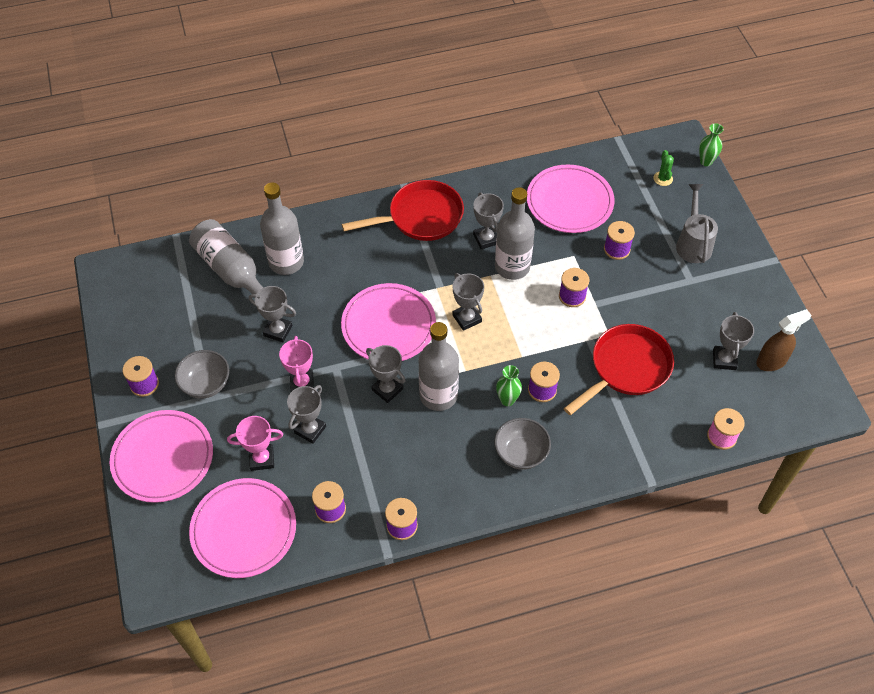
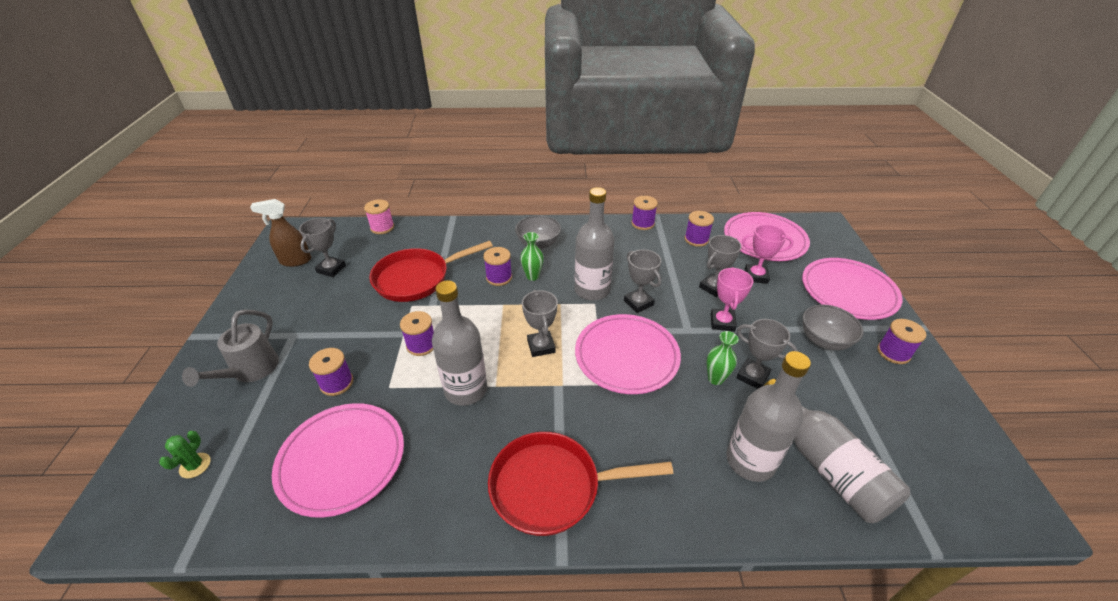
camera: 165 degrees left, 15 degrees down
grey trophy [473,192,504,249] -> none
green vase [699,123,723,166] -> green vase moved to [707,331,739,385]

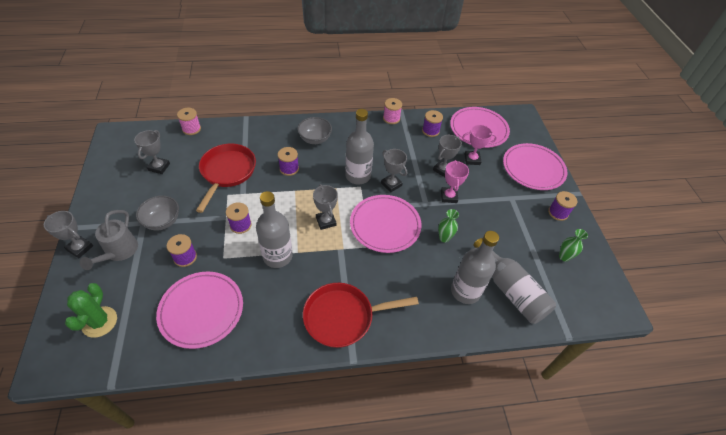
camera: 10 degrees left, 10 degrees up
green cactus [159,431,210,478] -> green cactus [65,283,117,338], size x1.73
brown spray bottle [250,199,311,267] -> none
red pan [369,241,493,302] -> red pan turned 135 degrees clockwise [196,144,256,213]
green vase [520,232,544,281] -> green vase moved to [559,229,588,262]
purple spool [632,196,658,230] -> pink spool [383,98,402,124]
grey trophy [737,319,798,389] -> grey trophy moved to [44,211,93,258]
grey bowl [802,305,863,350] -> grey bowl moved to [136,196,179,231]

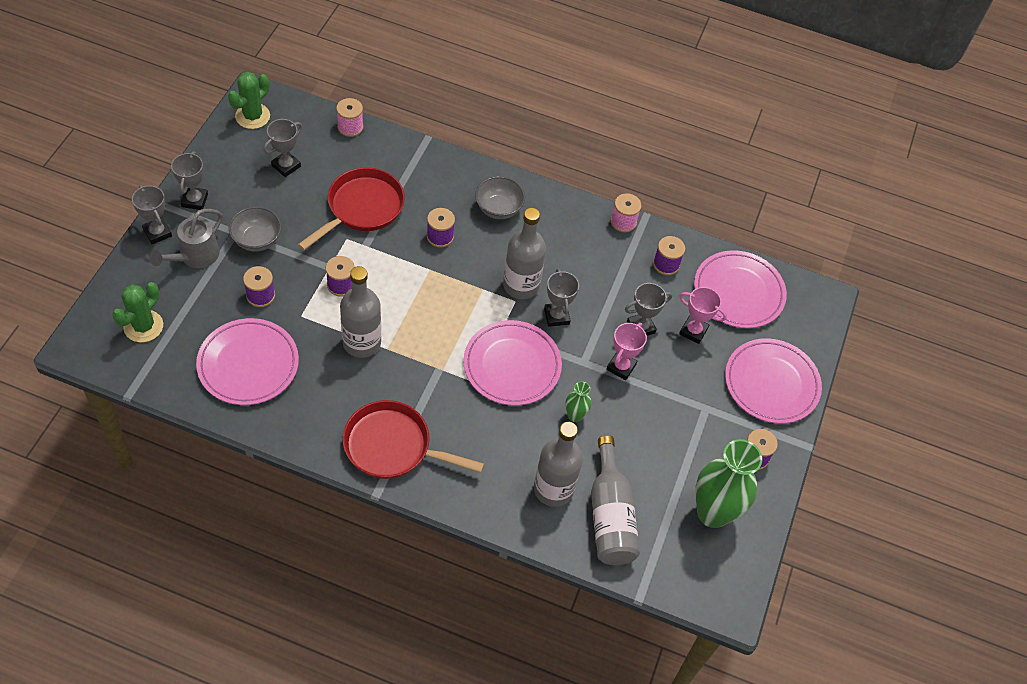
camera: 25 degrees right, 5 degrees up
grey trophy [313,184,338,230] -> grey trophy moved to [171,151,208,210]
green vase [559,229,588,262] -> green vase [695,439,762,528], size x2.18
none -> green cactus [228,72,270,129]

